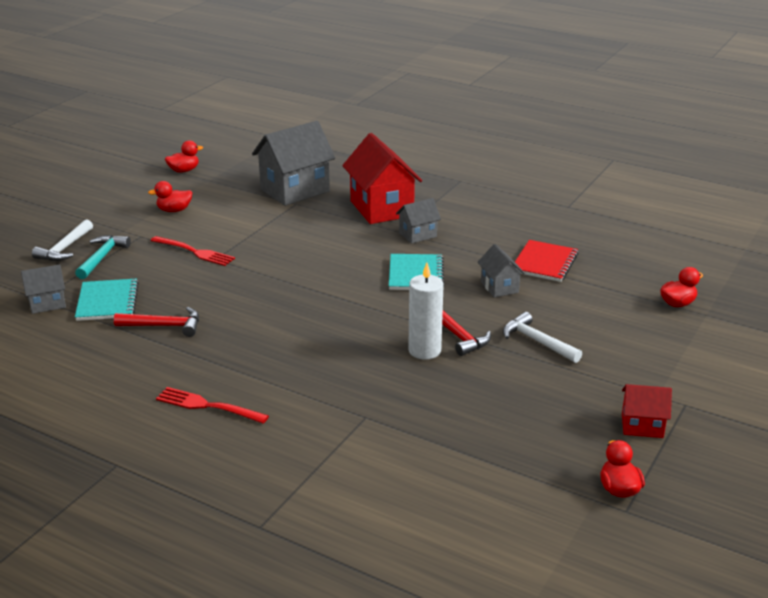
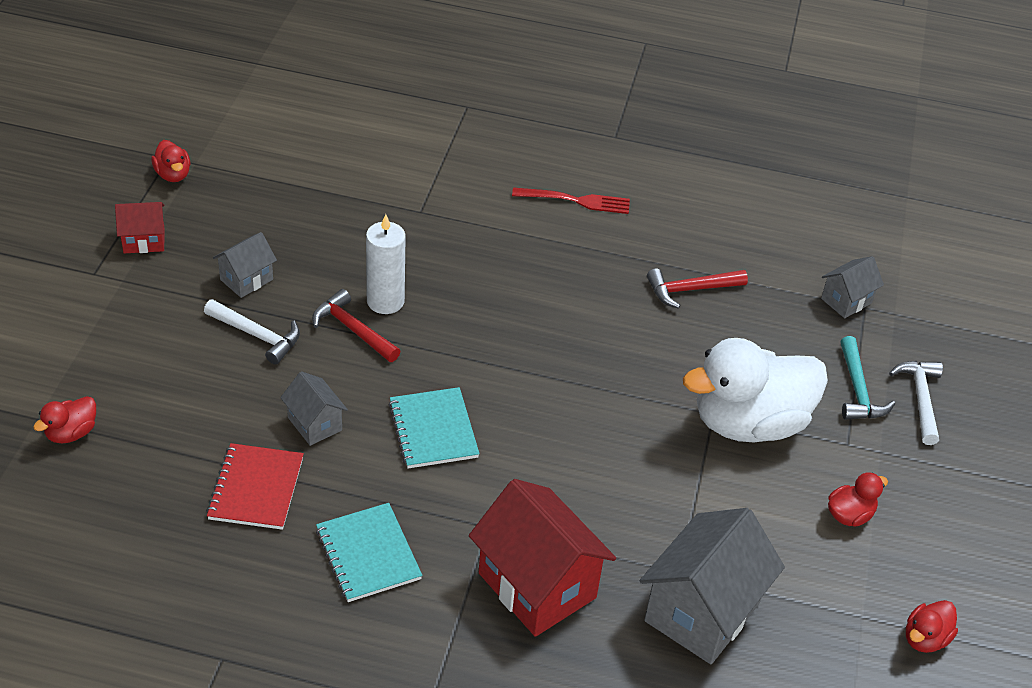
camera: 160 degrees right, 15 degrees up
turquoise notebook [75,279,139,321] -> turquoise notebook moved to [316,503,422,602]
red fork [150,236,235,266] -> white duck [683,338,828,442]
grey house [396,198,441,244] -> grey house moved to [213,232,277,298]

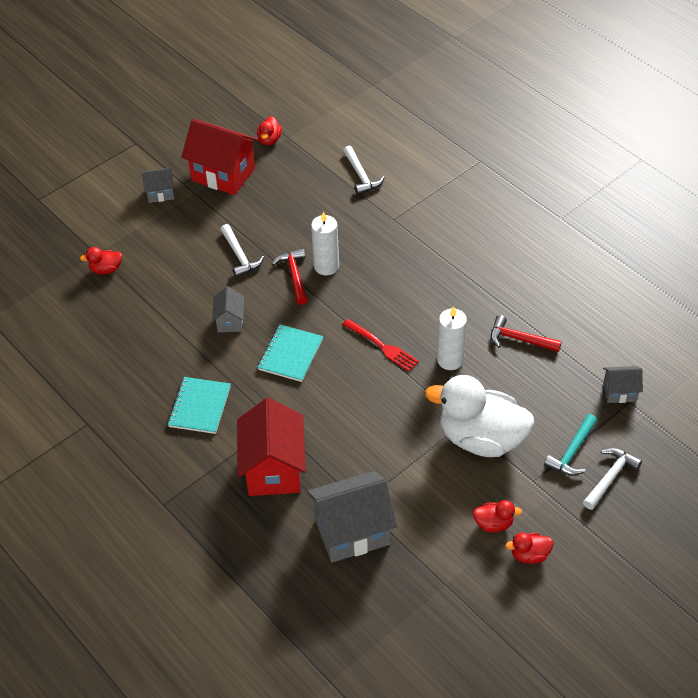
camera: 40 degrees right, 5 degrees up
red house [115,202,165,253] -> red house [181,119,258,195], size x1.96
red notebook [206,443,304,530] -> none
grey house [213,232,277,298] -> grey house moved to [141,168,175,203]
red fork [512,187,630,214] -> red fork moved to [342,319,419,371]
red duck [906,600,958,653] -> red duck moved to [505,533,553,564]
none -> white hammer [343,146,385,195]
none -> white candle [437,306,467,370]

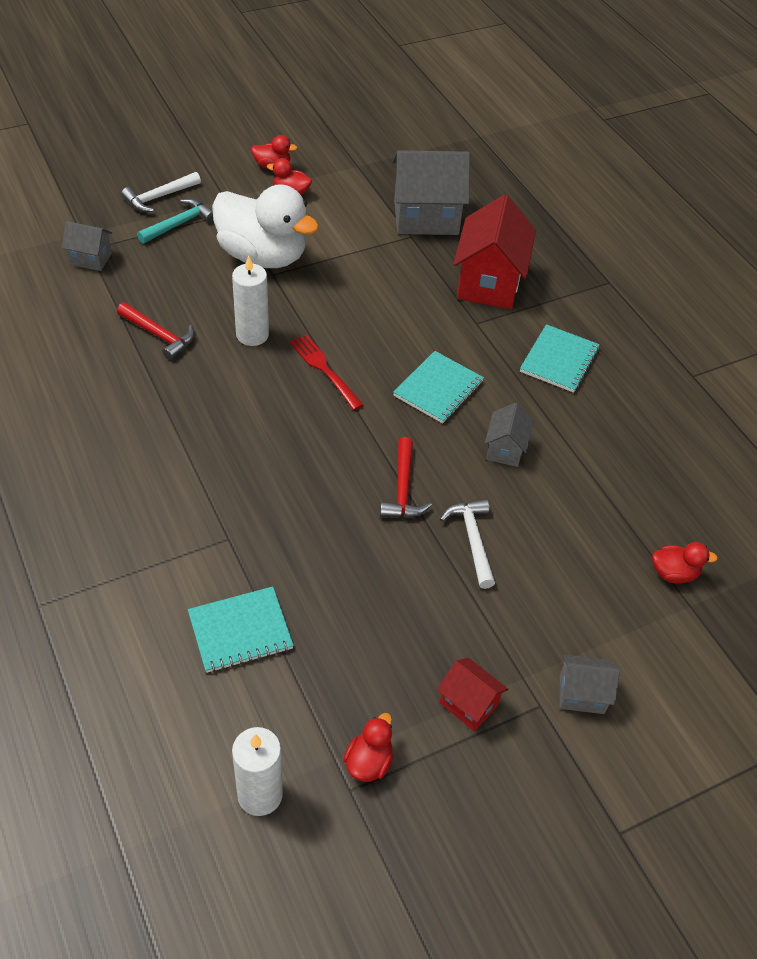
camera: 170 degrees left, 0 degrees up
red house [181,119,258,195] -> red house [437,658,508,731], size x0.51
white candle [311,211,339,275] -> white candle moved to [232,727,283,816]
white hammer [343,146,385,195] -> turquoise notebook [188,586,294,673]

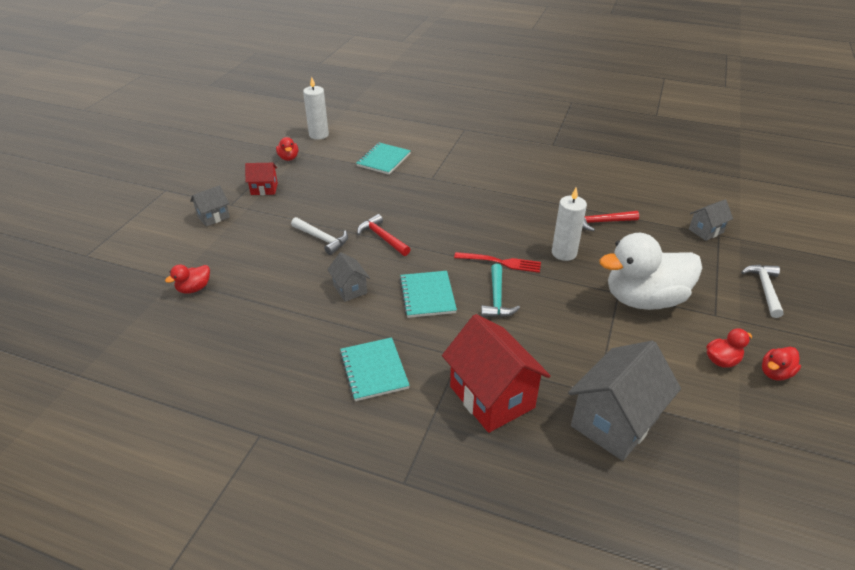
camera: 140 degrees right, 10 degrees down
turquoise hammer [137,198,213,244] -> turquoise hammer moved to [481,264,520,317]

